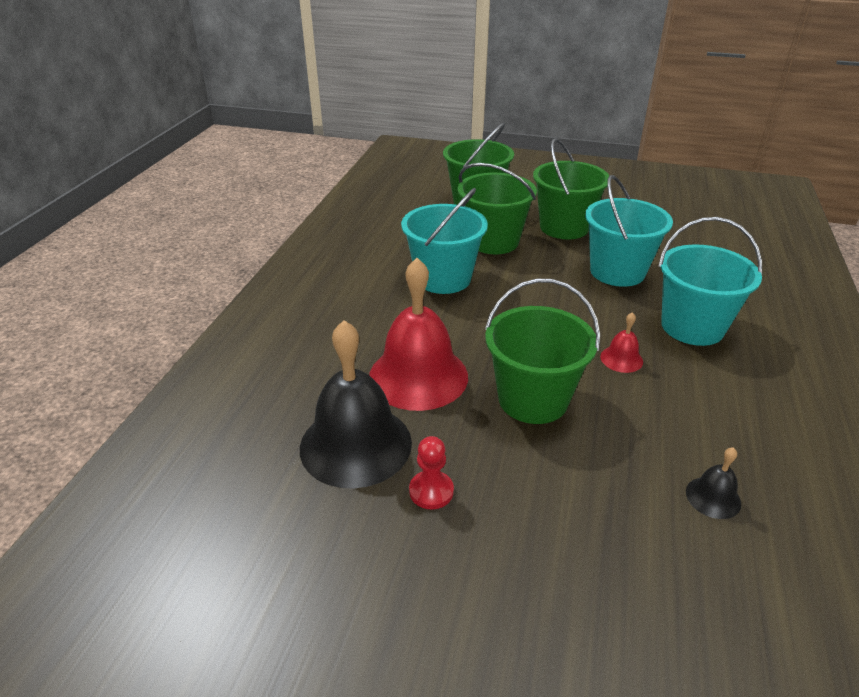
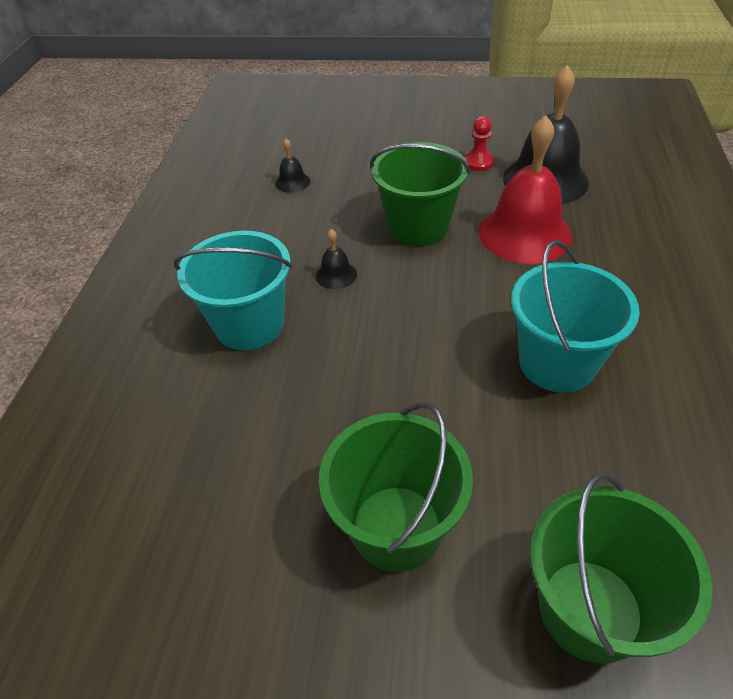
camera: 175 degrees right, 10 degrees up
green bucket [458,163,537,254] -> none
turquoise bucket [585,175,673,287] -> none
red bell [600,312,643,373] -> black bell [316,229,357,289]

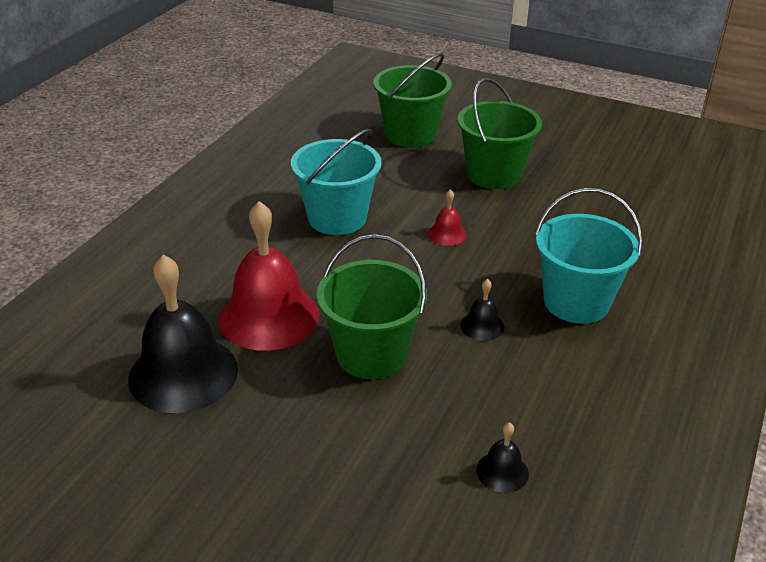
camera: 165 degrees left, 10 degrees down
red pawn [464,116,494,171] -> none
none -> red bell [428,189,467,246]

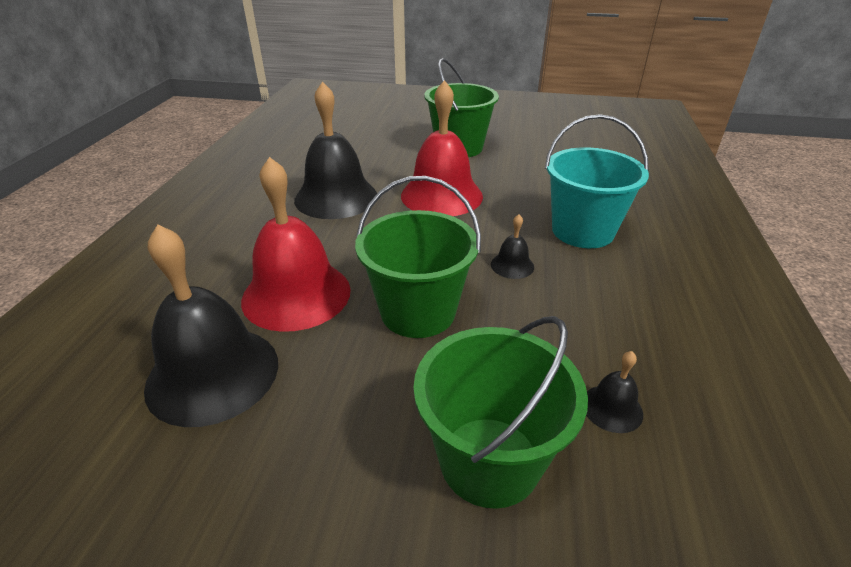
camera: 15 degrees left, 0 degrees up
turquoise bucket [291,129,382,235] -> black bell [294,82,377,219]
green bucket [373,53,452,148] -> green bucket moved to [414,316,588,509]
red bell [428,189,467,246] -> red bell [401,80,483,216], size x2.30

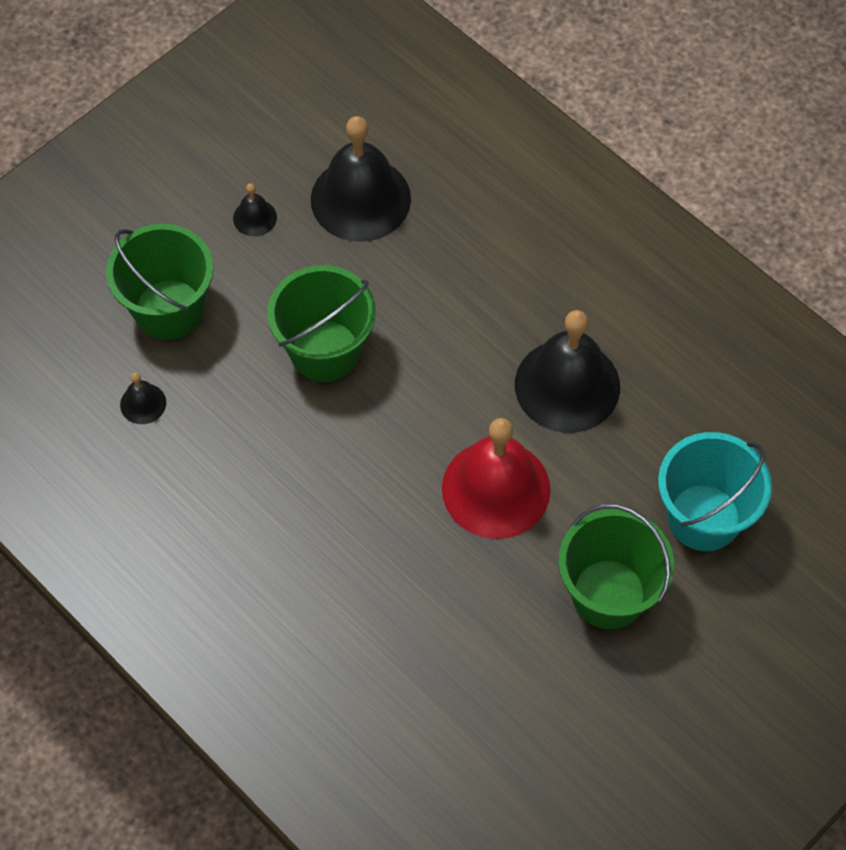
camera: 125 degrees right, 25 degrees up
red bell [241,157,351,332] -> none
black bell [491,214,534,279] -> black bell moved to [233,183,277,236]
turquoise bucket [545,114,649,248] -> turquoise bucket moved to [658,432,772,551]

